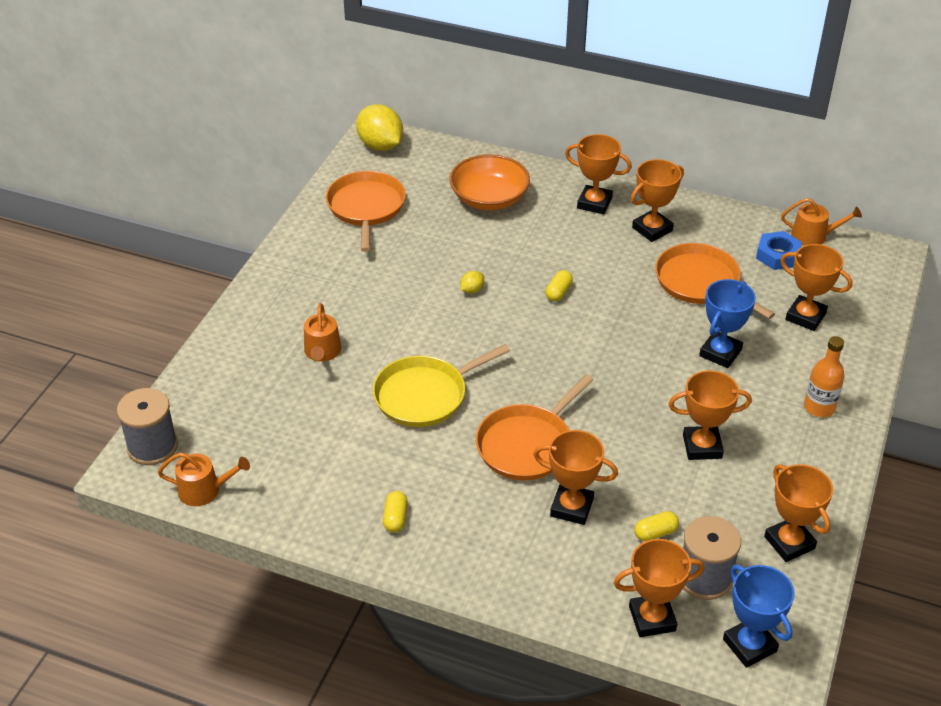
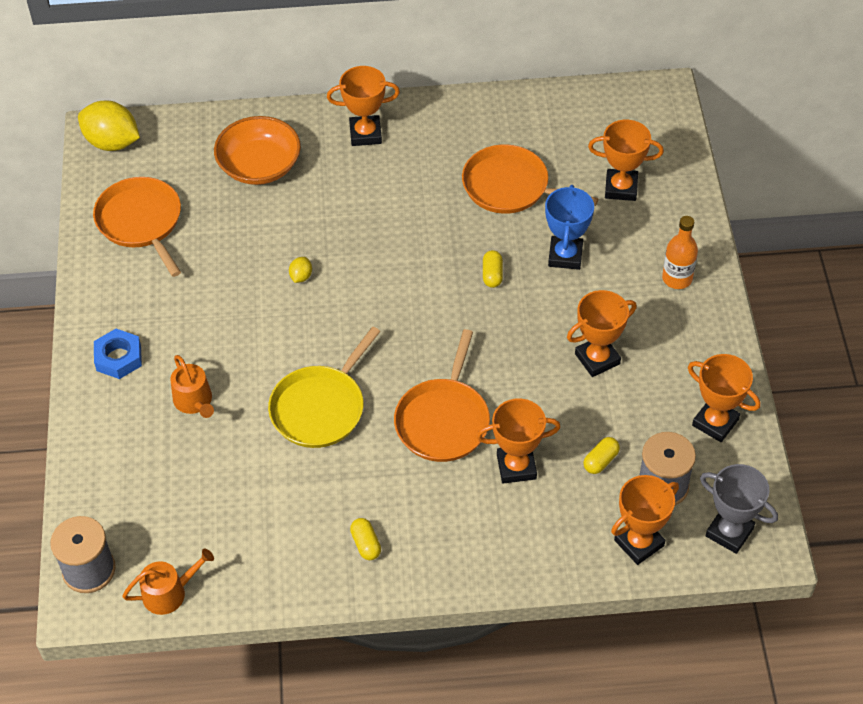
camera: 25 degrees left, 10 degrees up
yellow capsule [545,270,573,302] -> yellow capsule moved to [483,250,503,288]
orange trophy [631,159,684,242] -> none
blue trophy [723,565,795,668] -> grey trophy [700,464,778,554]
blue nut [756,231,802,270] -> blue nut moved to [94,329,142,379]
orange watering can [781,198,862,246] -> none

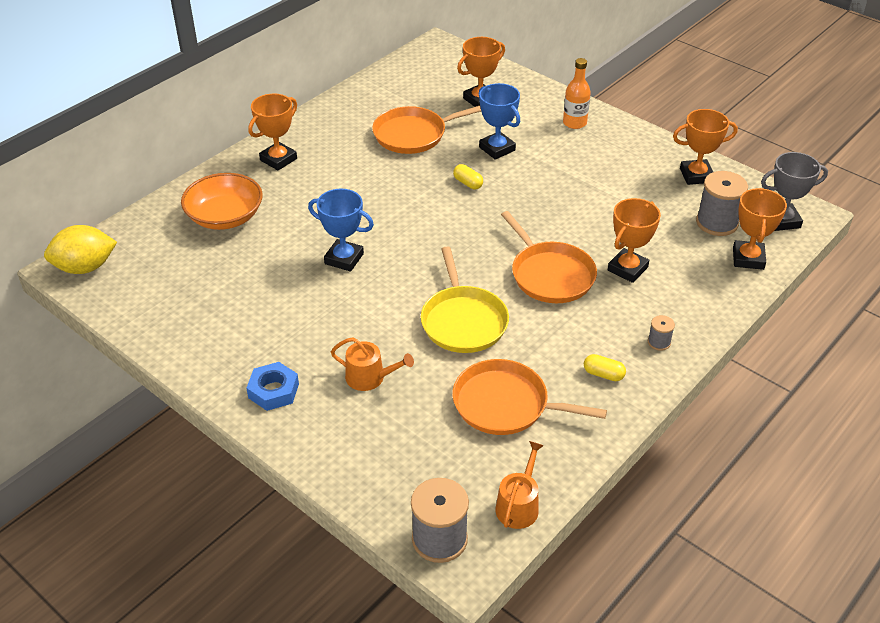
camera: 45 degrees left, 10 degrees down
orange pan [93,177,181,277] -> orange pan moved to [452,359,607,435]
yellow lemon [289,257,312,283] -> blue trophy [308,189,374,272]
orange trophy [567,290,637,377] -> none
yellow capsule [583,437,620,474] -> none
none -> grey spool [648,315,675,351]

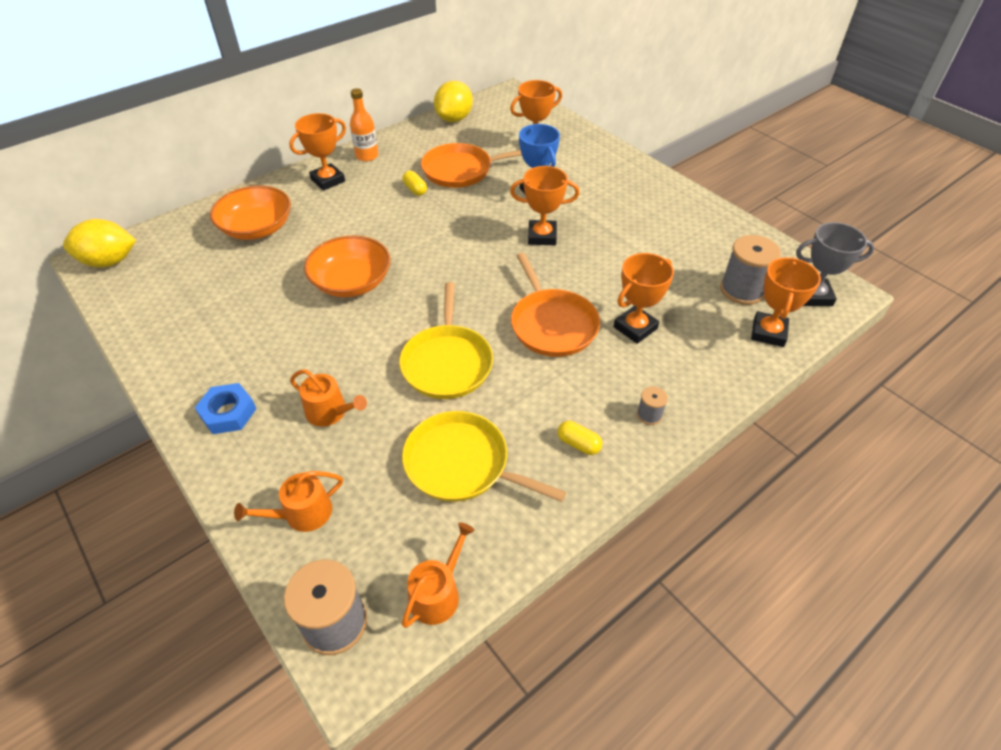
camera: 10 degrees right, 5 degrees up
blue trophy [308,189,374,272] -> orange bowl [304,235,391,297]
orange pan [452,359,607,435] -> yellow pan [402,411,566,502]
yellow capsule [453,164,483,189] -> yellow capsule moved to [403,171,427,196]
orange bottle [563,58,591,129] -> orange bottle moved to [350,88,378,161]
orange trophy [673,109,738,185] -> orange trophy moved to [510,166,580,245]
none -> orange watering can [234,471,343,532]
none -> yellow lemon [434,81,473,122]

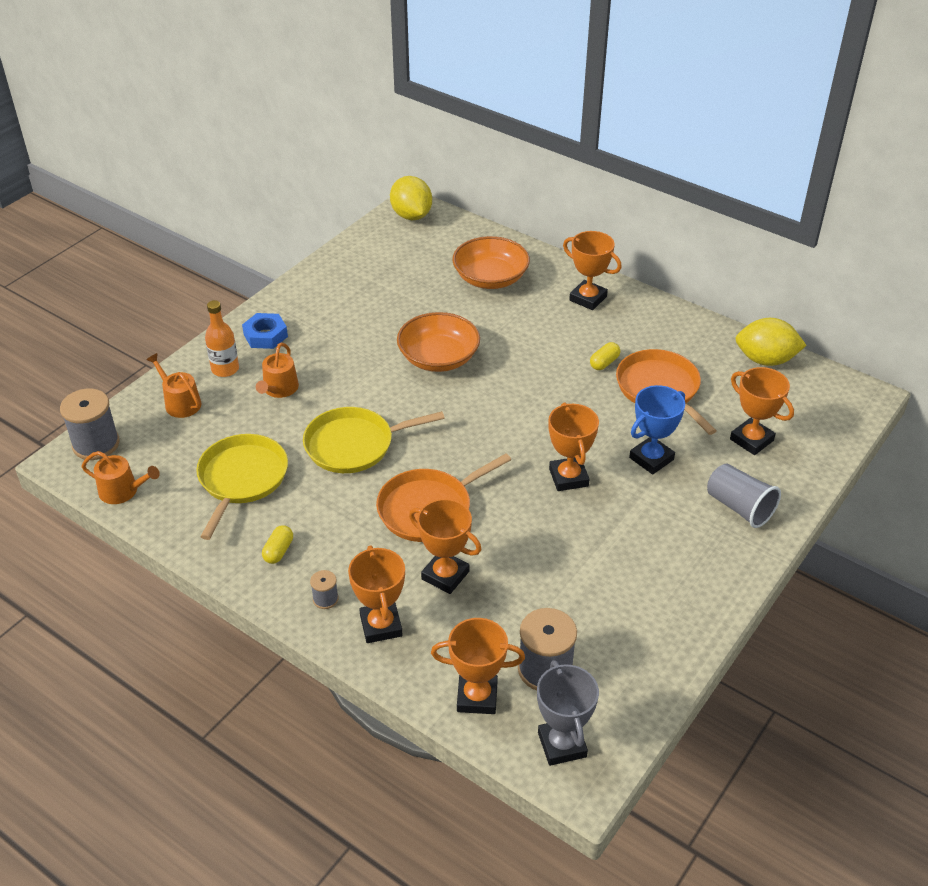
camera: 75 degrees right, 5 degrees down
orange bottle [350,88,378,161] -> orange bottle moved to [205,300,239,377]
none -> orange trophy [348,545,405,643]
none -> grey cup [707,463,781,528]

